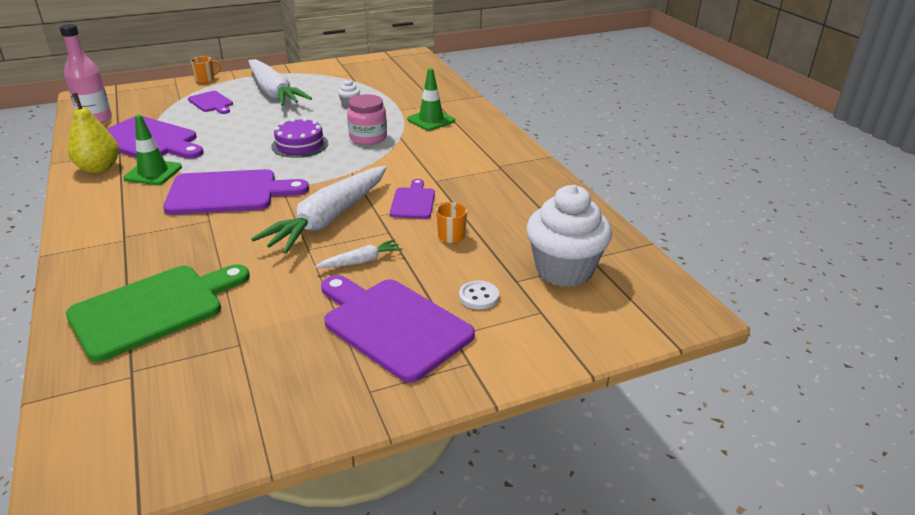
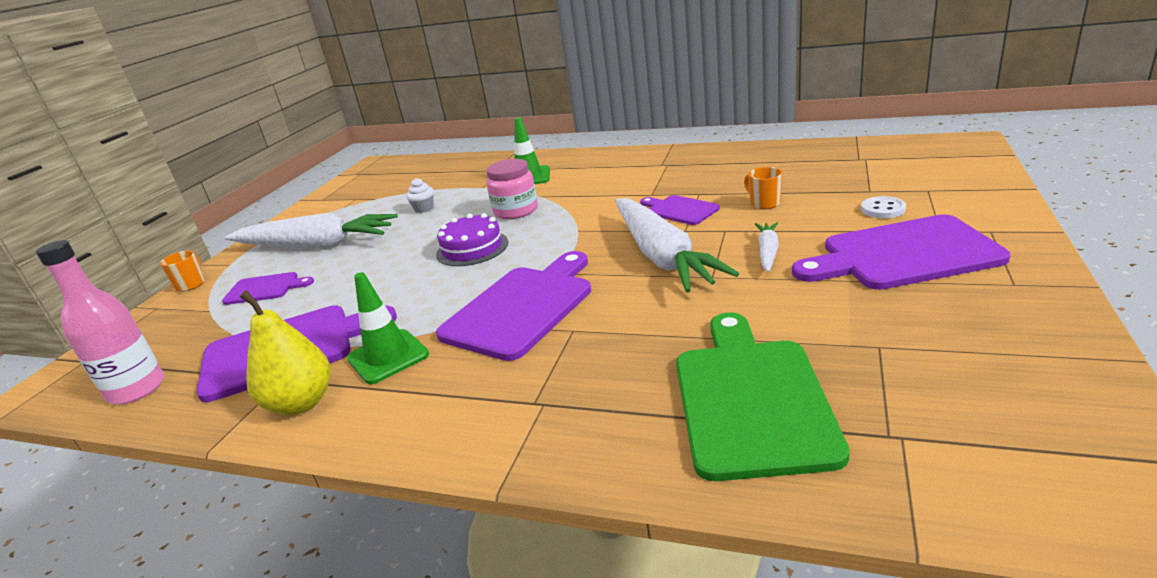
camera: 45 degrees left, 5 degrees down
white cupcake [526,185,612,287] -> none

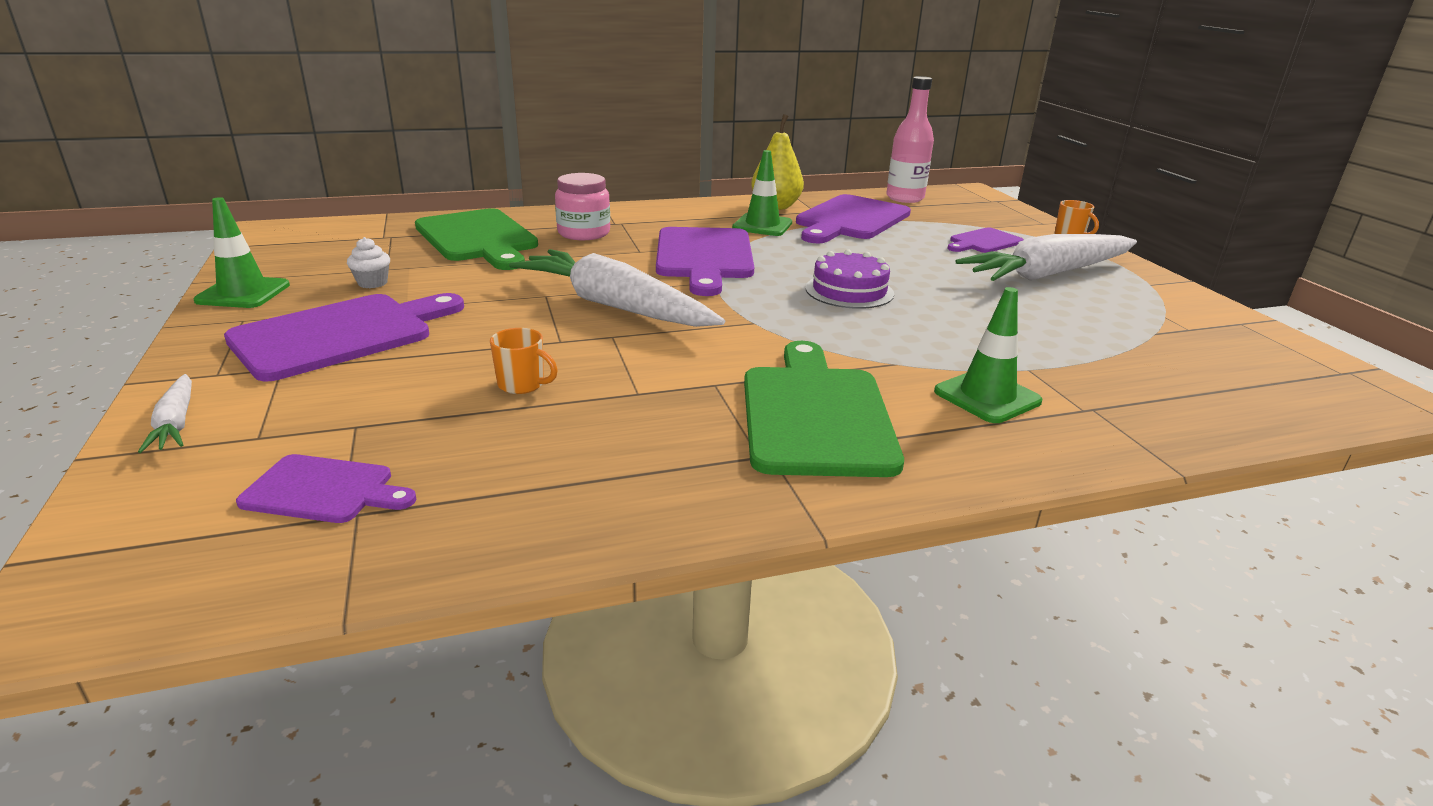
camera: 140 degrees right, 0 degrees up
white cupcake [406,178,434,213] -> white cupcake moved to [347,237,390,288]
pink jar [487,159,538,219] -> pink jar moved to [555,173,610,240]
purple cutting board [640,195,720,225] -> purple cutting board moved to [236,454,416,523]
white carrot [755,222,779,272] -> white carrot moved to [138,374,192,453]
white button [861,196,906,218] -> none
none -> green traffic cone [194,197,290,308]
none -> green cutting board [744,341,904,477]

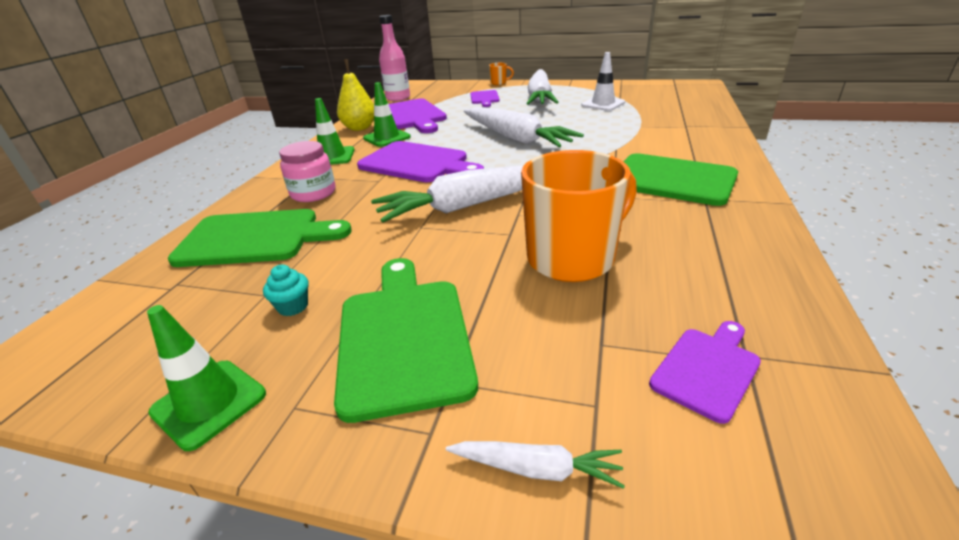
camera: 55 degrees left, 5 degrees up
purple cutting board [224,293,464,382] -> green cutting board [334,258,478,423]
white cupcake [347,237,390,288] -> turquoise cupcake [263,264,309,316]
orange mug [490,328,558,394] -> orange mug [521,150,637,282], size x2.44
purple cake [805,249,894,309] -> white carrot [464,107,584,147]
green traffic cone [934,287,1042,423] -> green traffic cone moved to [315,98,355,165]
none -> white traffic cone [581,52,625,111]

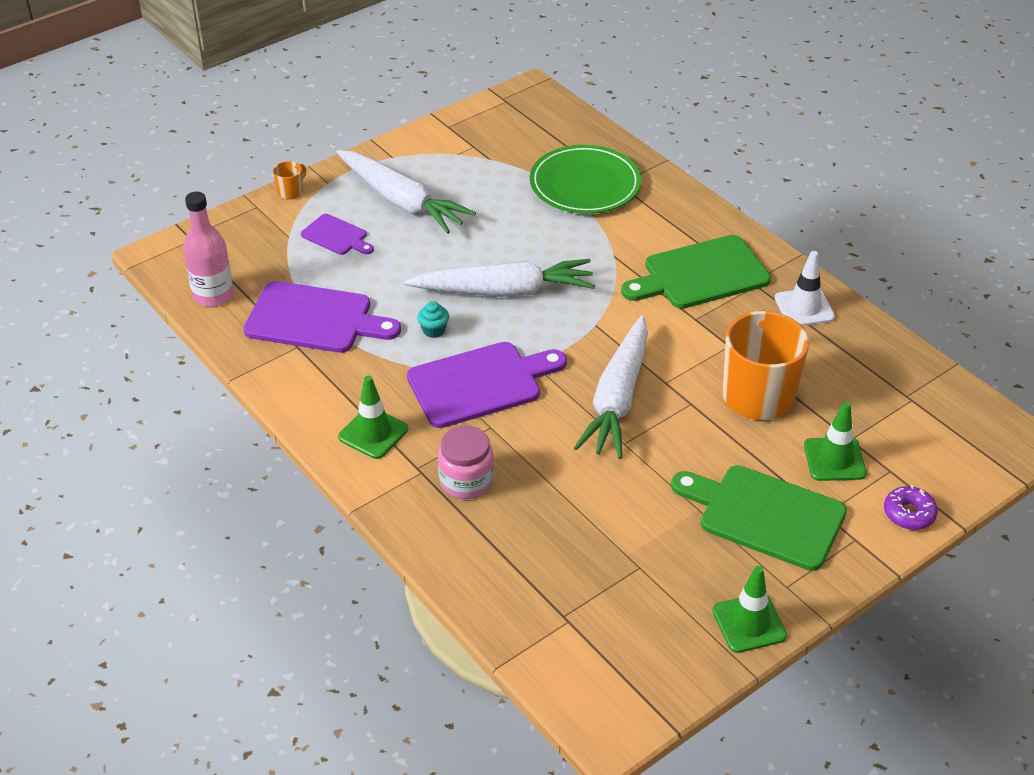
camera: 55 degrees left, 10 degrees up
green cutting board [168,209,352,267] -> none
turquoise cupcake [263,264,309,316] -> turquoise cupcake moved to [417,301,449,338]
yellow pear [337,59,374,131] -> none
green traffic cone [363,82,411,147] -> green traffic cone moved to [804,402,866,481]
white carrot [446,441,625,489] -> purple donut [884,485,938,530]
white traffic cone [581,52,625,111] -> white traffic cone moved to [775,251,835,326]
purple cutting board [649,321,761,424] -> none
none -> green plate [530,145,642,214]

